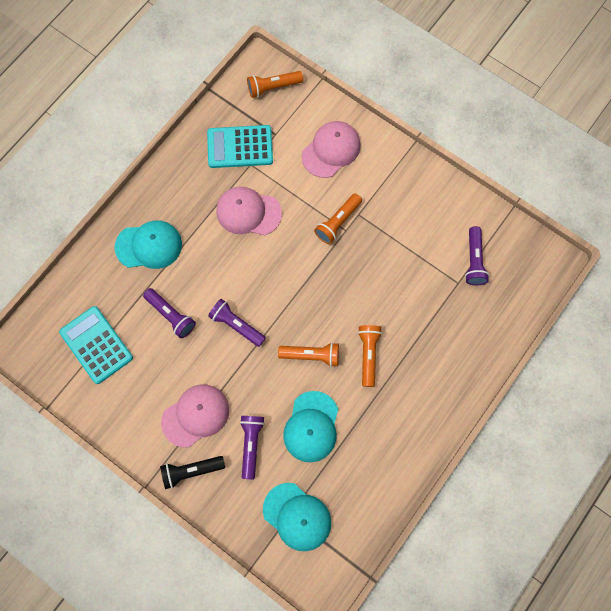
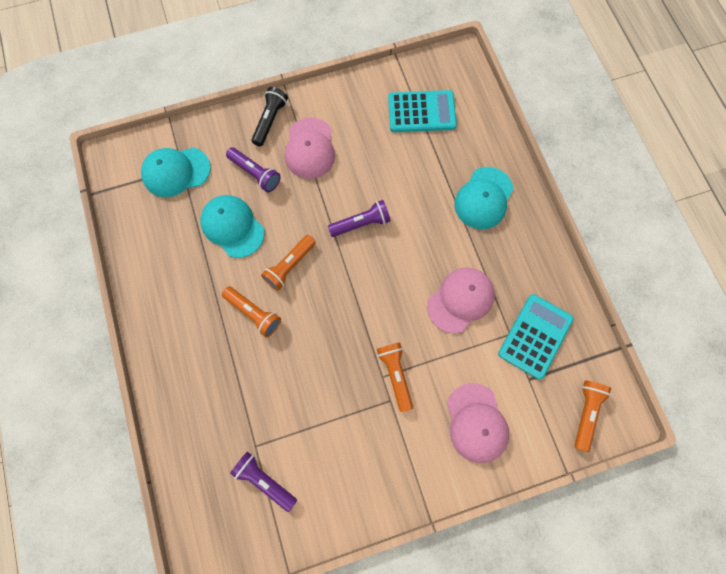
camera: 125 degrees right, 0 degrees up
purple flashlight [143,288,196,338] -> none

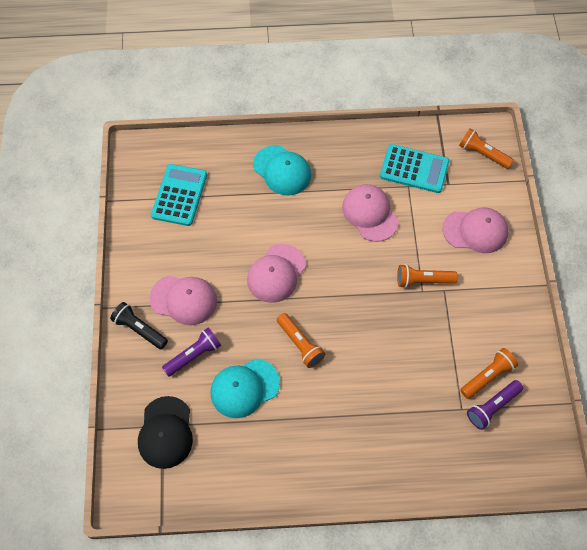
camera: 75 degrees left, 10 degrees down
turquoise cap [141,147,211,197] -> black cap [138,396,193,469]
orange flashlight [222,286,281,337] -> orange flashlight moved to [460,348,518,399]
purple flashlight [328,200,390,237] -> pink cap [247,244,306,303]
turquoise calculator [498,294,574,380] -> turquoise calculator turned 150 degrees clockwise [380,144,449,193]

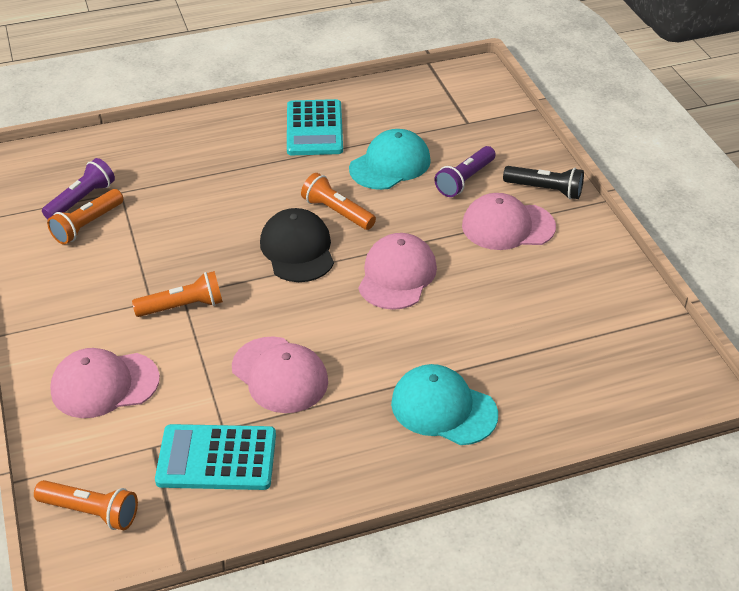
camera: 165 degrees right, 20 degrees down
black cap [138,396,193,469] -> black cap moved to [260,208,334,282]
turquoise calculator [151,164,207,226] -> turquoise calculator moved to [287,99,343,155]

